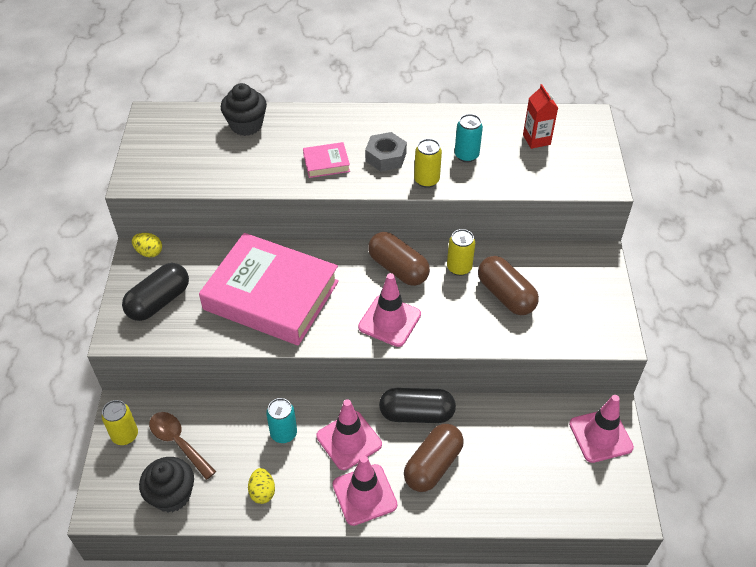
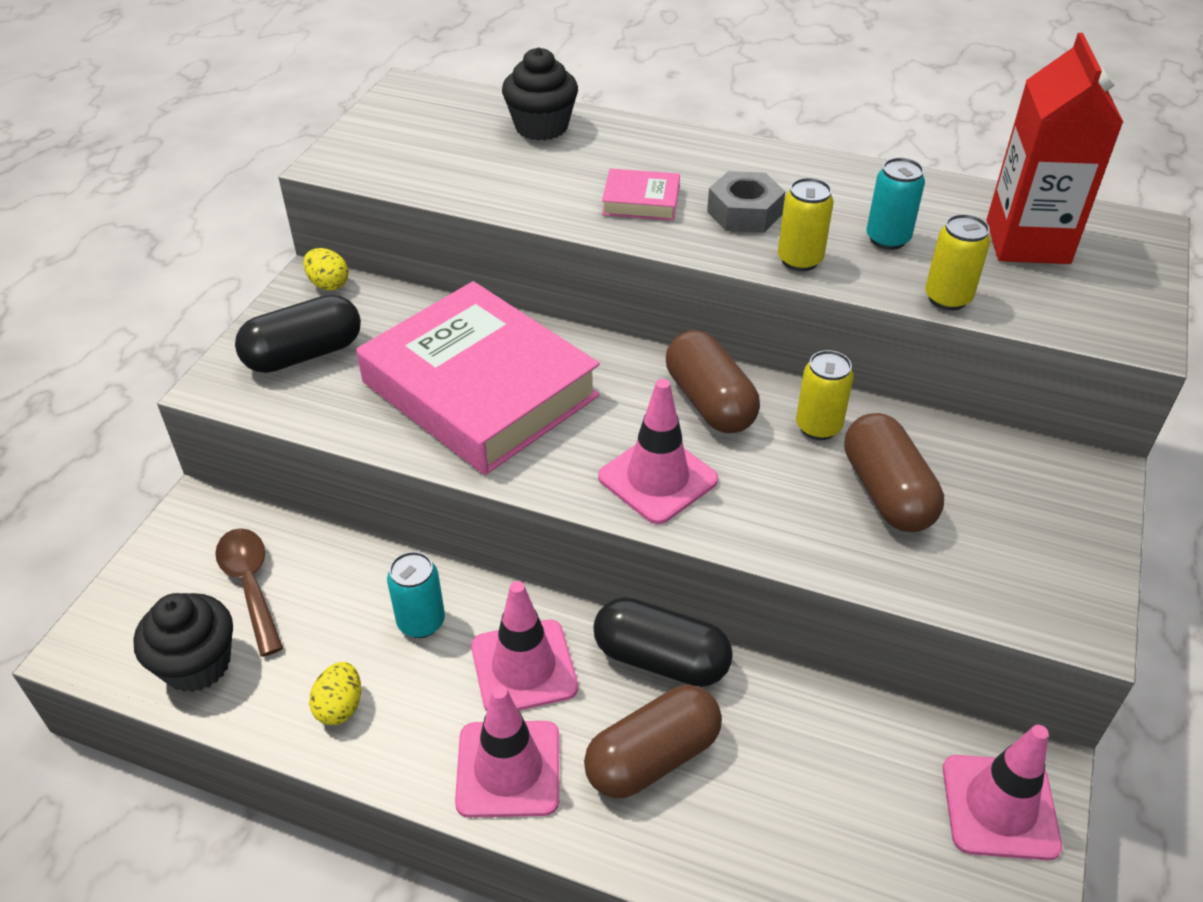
camera: 20 degrees right, 5 degrees down
yellow can [102,400,138,445] -> yellow can moved to [925,214,991,310]
red carton [523,84,558,149] -> red carton [987,33,1123,264], size x1.78

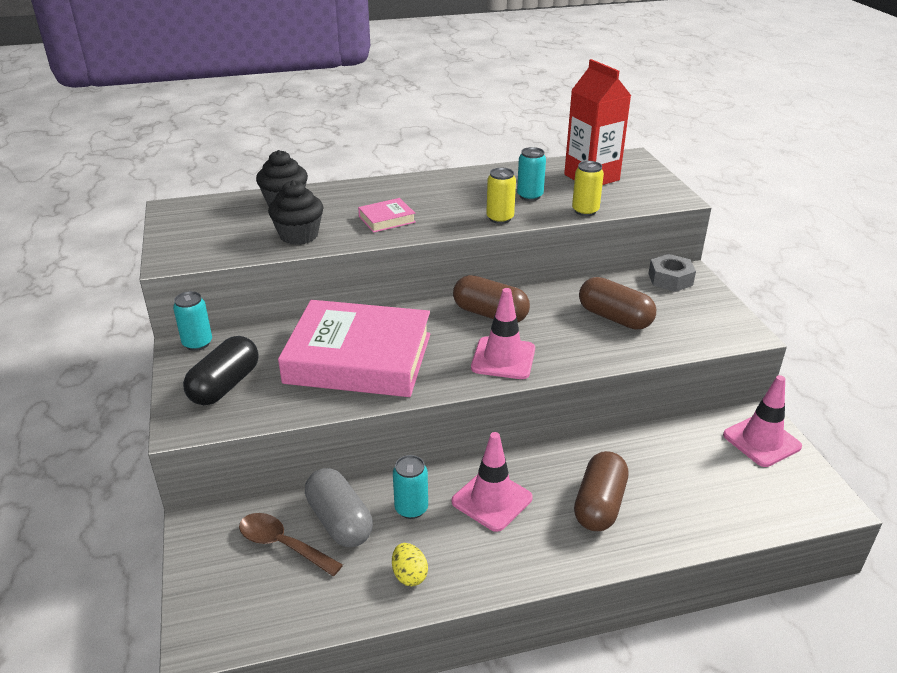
camera: 35 degrees left, 10 degrees down
black cupcake [134,593,233,692] -> black cupcake moved to [268,180,324,245]
yellow egg [303,248,349,291] -> turquoise can [173,291,212,351]
pink traffic cone [455,685,559,818] -> none
black capsule [593,597,733,687] -> none
grey nut [707,171,785,233] -> grey nut moved to [648,254,696,292]
yellow can [796,350,854,440] -> none
none -> grey capsule [305,468,373,547]

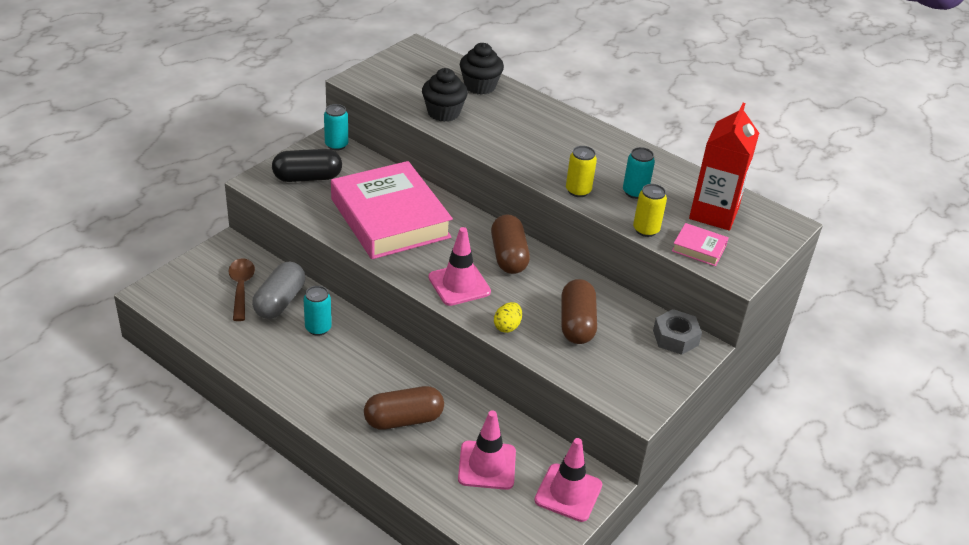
camera: 50 degrees right, 5 degrees up
pink book [358,198,416,233] -> pink book moved to [672,223,729,266]
yellow egg [392,543,428,586] -> yellow egg moved to [494,302,522,333]
pink traffic cone [452,432,533,532] -> pink traffic cone moved to [458,410,516,490]

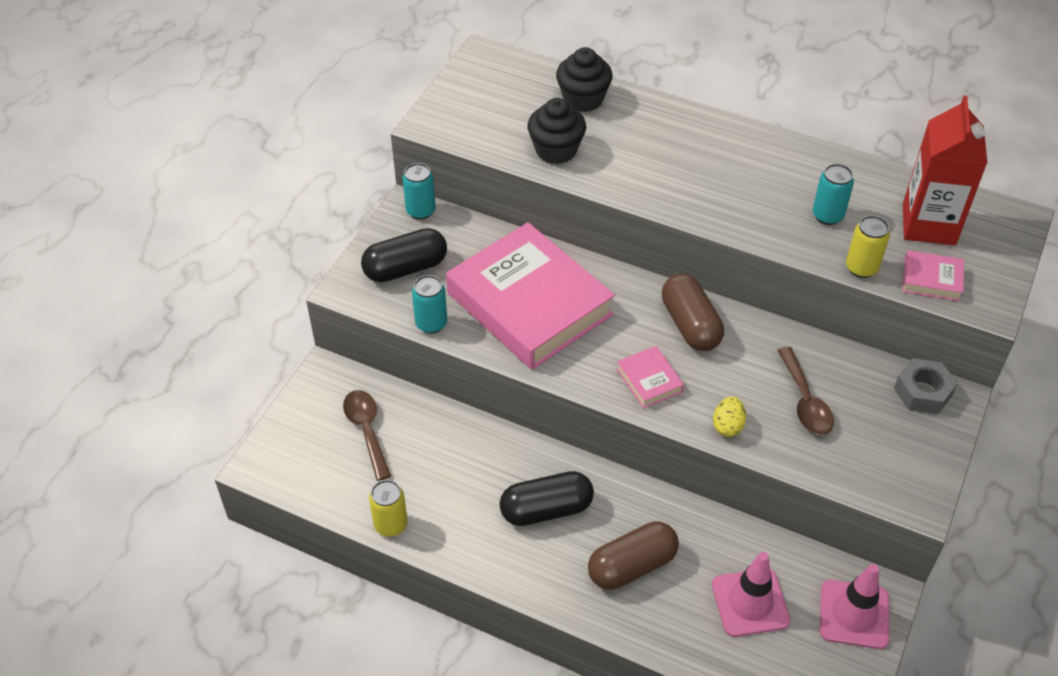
camera: 10 degrees left, 10 degrees up
grey capsule [252,261,305,319] -> none
turquoise can [303,286,332,336] -> turquoise can moved to [412,275,447,334]
pink traffic cone [428,227,491,306] -> pink book [617,346,684,408]
brown capsule [561,279,597,344] -> brown spoon [777,347,834,435]
yellow can [566,146,597,197] -> yellow can moved to [369,480,408,537]
none -> black capsule [500,471,594,526]

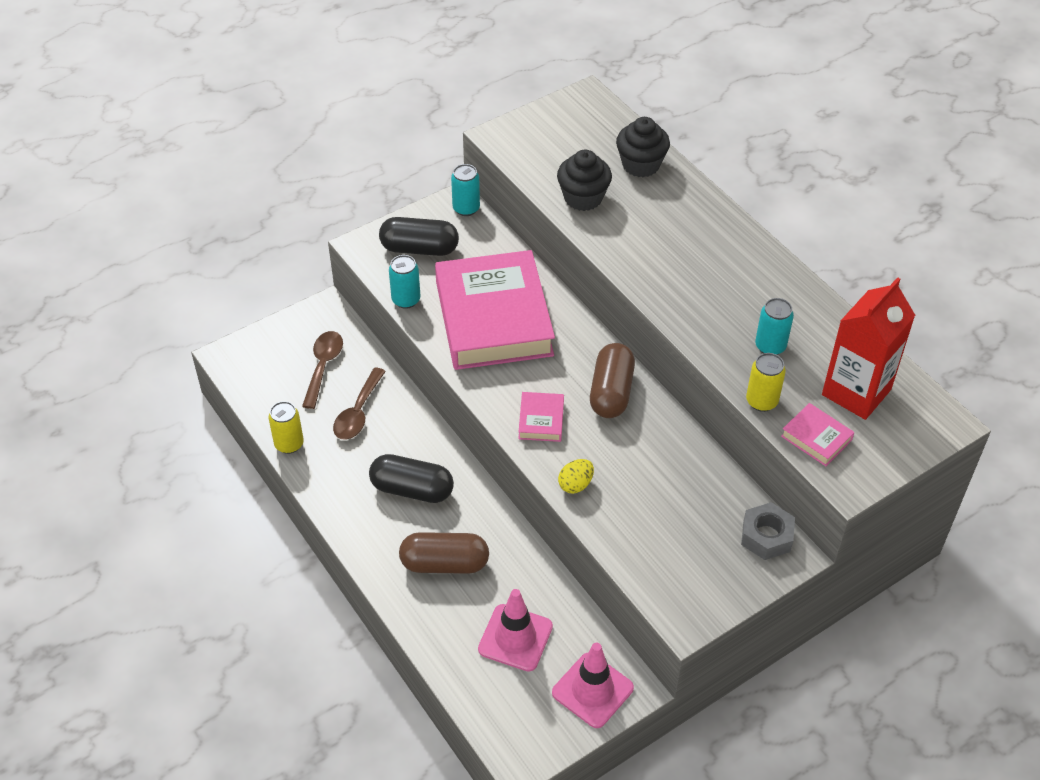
camera: 30 degrees right, 0 degrees up
brown spoon [777,347,834,435] -> brown spoon moved to [333,368,386,440]

